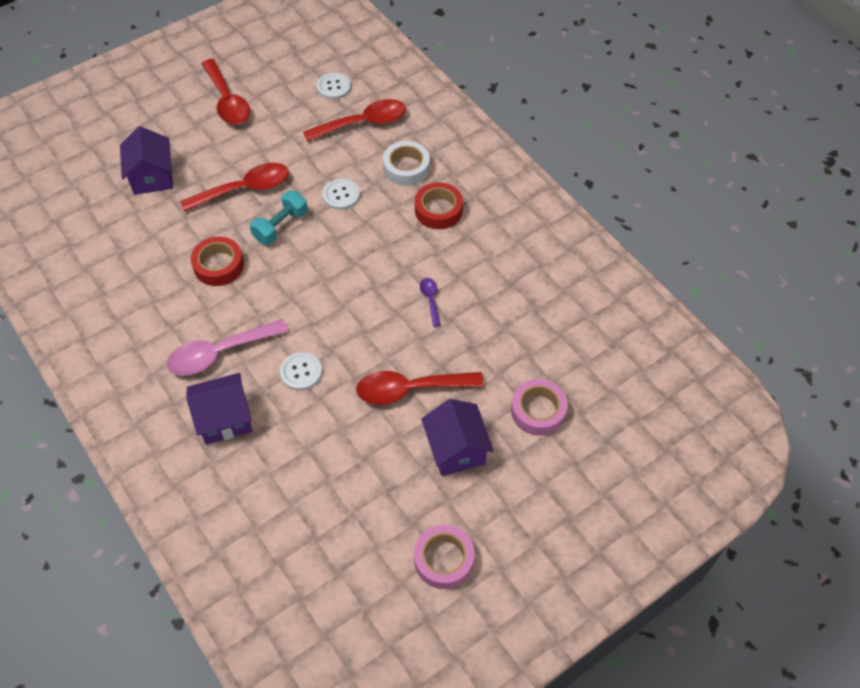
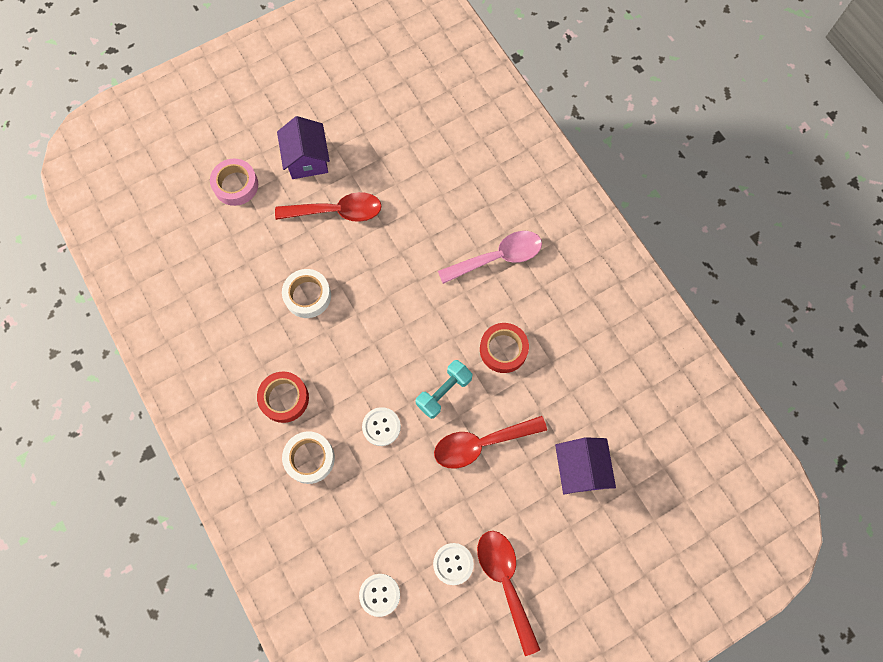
camera: 175 degrees left, 15 degrees up
purple house [186,373,252,444] -> none
white button [280,352,322,391] -> white button moved to [433,543,474,585]
red spoon [303,99,406,141] -> none
pink tape [414,525,474,589] -> none
purple spoon [420,278,441,327] -> white tape [282,269,331,318]

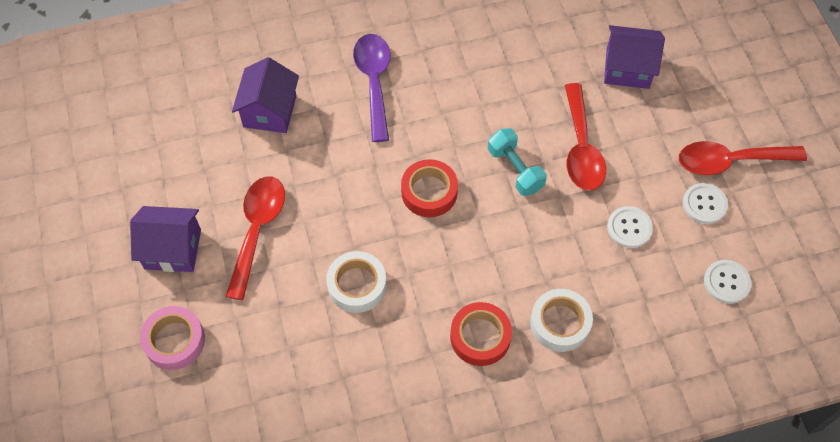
camera: 75 degrees left, 10 degrees down
white button [362,407,401,446] -> white button moved to [607,206,653,248]
pink spoon [438,231,542,284] -> purple spoon [353,34,390,142]
red tape [480,323,529,373] -> red tape moved to [401,159,458,217]
none -> purple house [232,57,299,133]

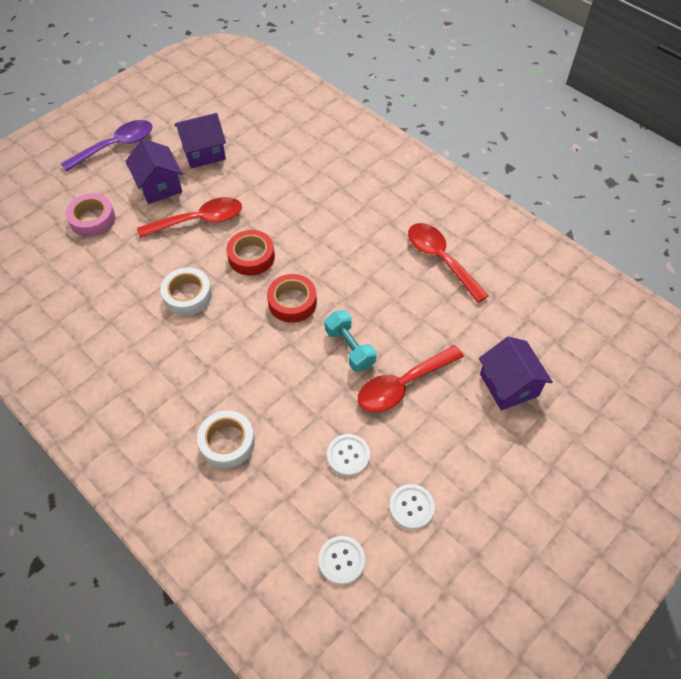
camera: 60 degrees right, 5 degrees down
purple house [232,57,299,133] -> purple house moved to [175,113,226,168]
purple spoon [353,34,390,142] -> purple spoon moved to [61,120,153,172]
red tape [450,302,512,366] -> red tape moved to [226,230,275,276]
turquoise dumbbell [488,128,547,196] -> turquoise dumbbell turned 60 degrees counterclockwise [325,310,377,372]
red spoon [679,141,807,175] -> red spoon moved to [408,223,489,303]

